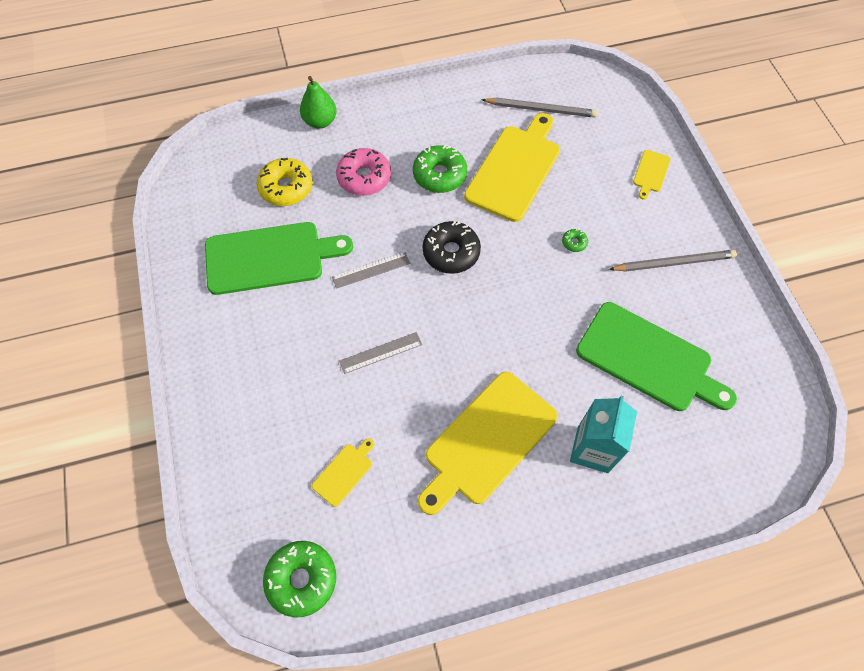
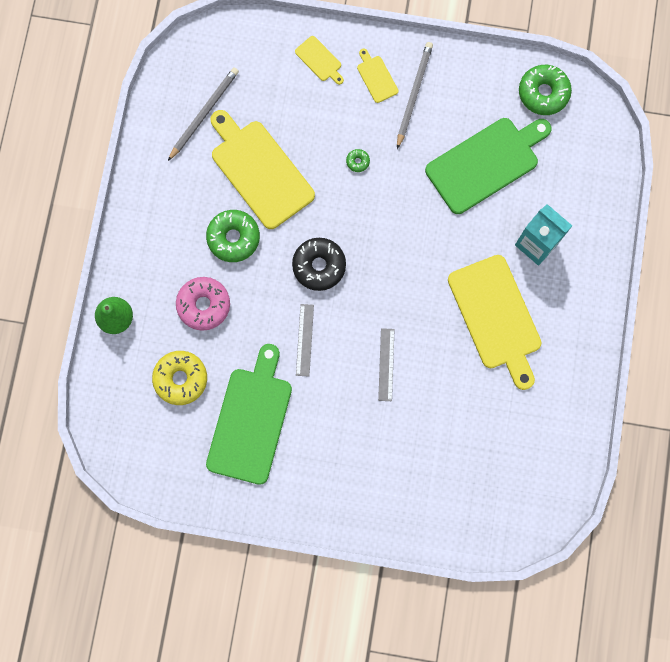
camera: 65 degrees left, 15 degrees up
green donut [263,541,336,617] -> green donut moved to [519,65,572,115]
yellow cutting board [312,438,374,507] -> yellow cutting board moved to [357,49,398,103]

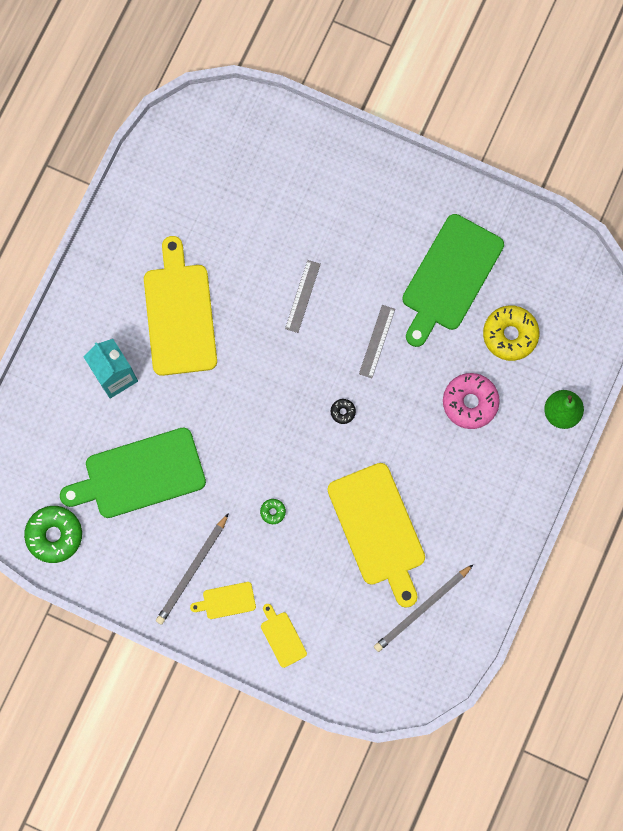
camera: 165 degrees left, 0 degrees up
green donut [206,210,260,262] -> none
black donut [292,238,346,291] -> black donut [331,399,356,424], size x0.45
yellow cutting board [357,49,398,103] -> yellow cutting board turned 90 degrees clockwise [190,582,256,619]

